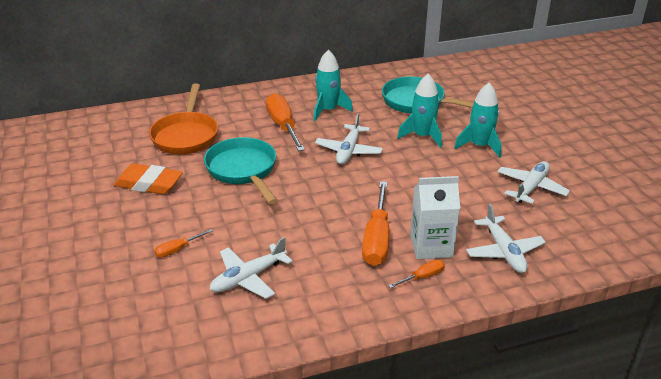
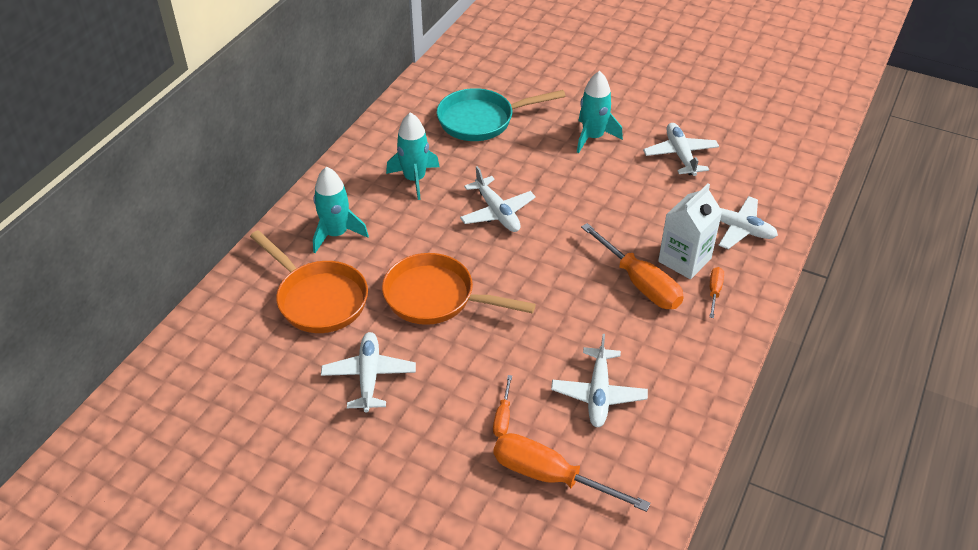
camera: 45 degrees left, 10 degrees up
orange eraser [114,164,183,194] -> white plane [321,332,416,412]
turquoise pan [204,137,278,204] -> orange pan [382,253,536,325]
orange screwdriver [266,93,305,151] -> orange screwdriver moved to [494,433,650,512]
turquoise rocket [397,74,442,148] -> turquoise rocket moved to [313,167,369,253]

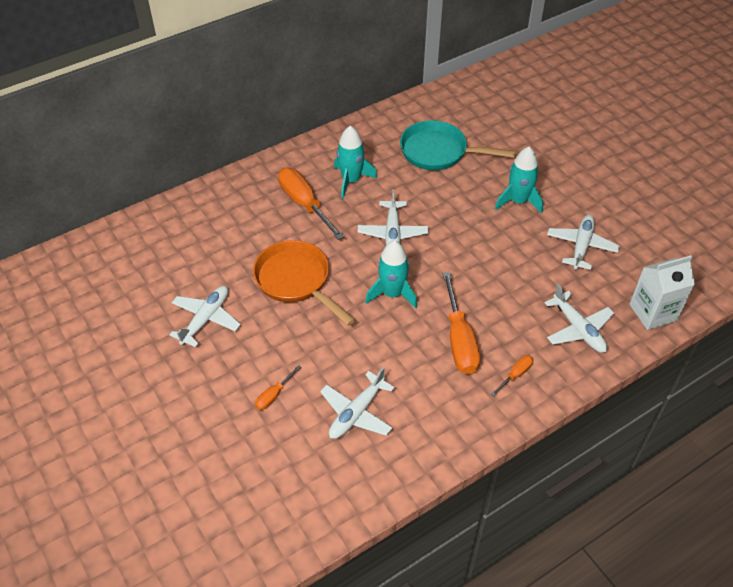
camera: 30 degrees right, 5 degrees up
orange pan [250,230,368,333] -> none
turquoise rocket [313,167,369,253] -> turquoise rocket moved to [365,240,417,308]
orange screwdriver [494,433,650,512] -> orange screwdriver moved to [278,168,344,240]
white carton [658,183,722,279] -> white carton moved to [629,255,695,330]

